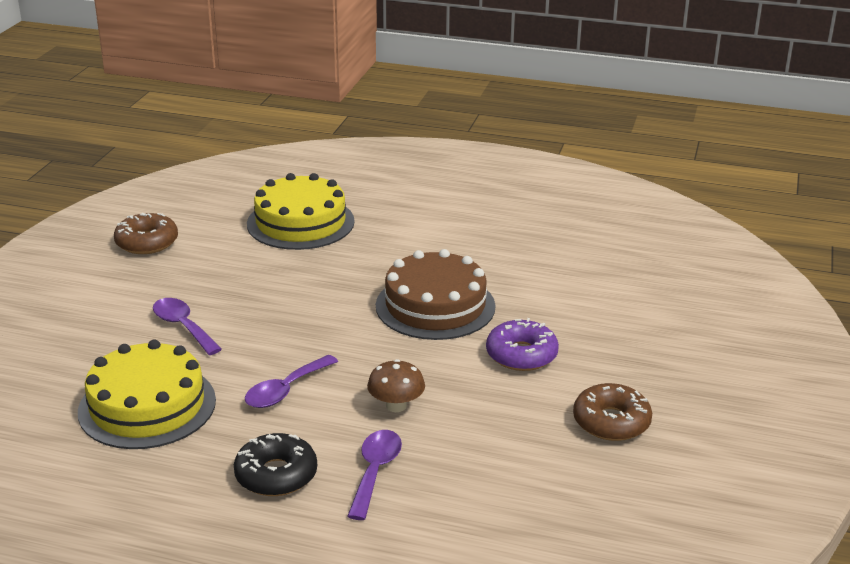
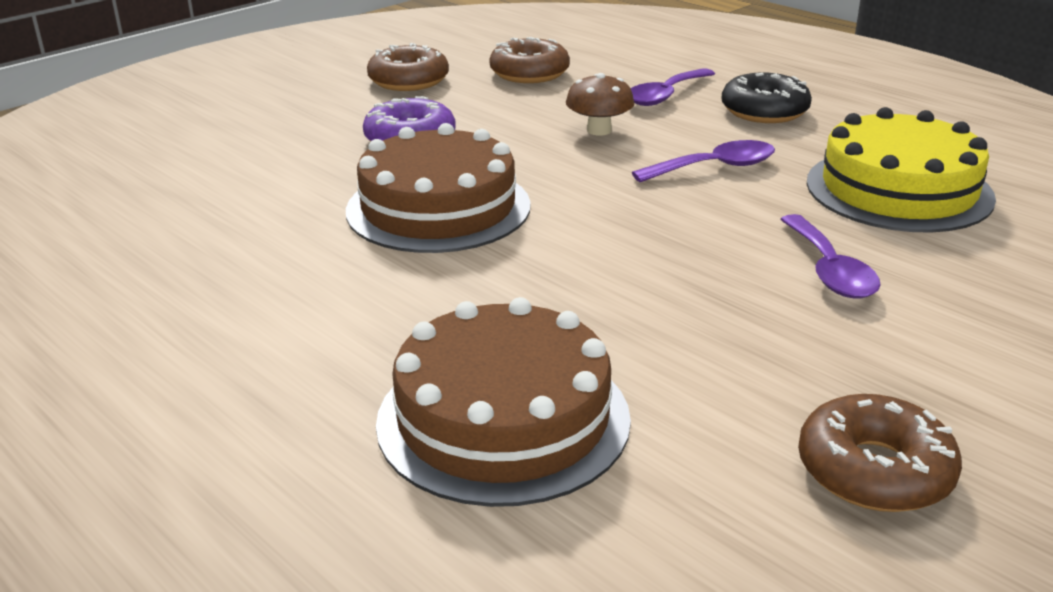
camera: 150 degrees left, 0 degrees up
yellow cake [247,173,355,250] -> brown cake [376,297,631,507]
none -> brown donut [489,37,570,83]

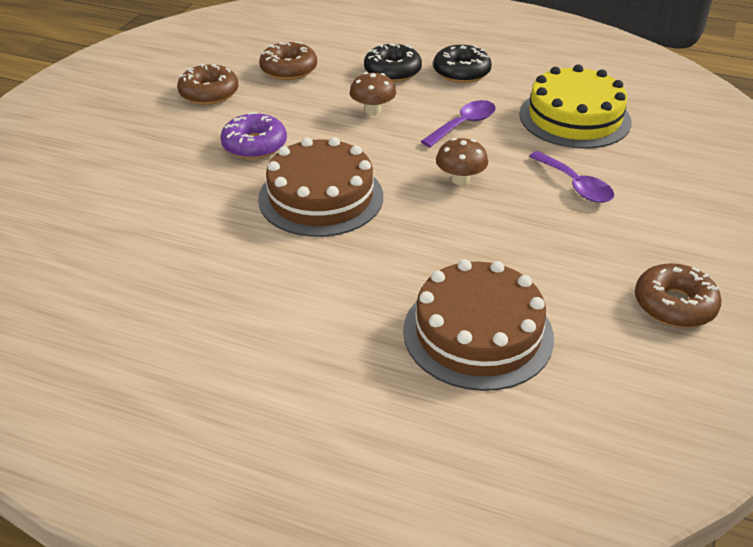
camera: 25 degrees left, 10 degrees up
purple spoon [631,68,715,106] -> black donut [364,43,422,82]
none -> brown mushroom [436,138,488,185]

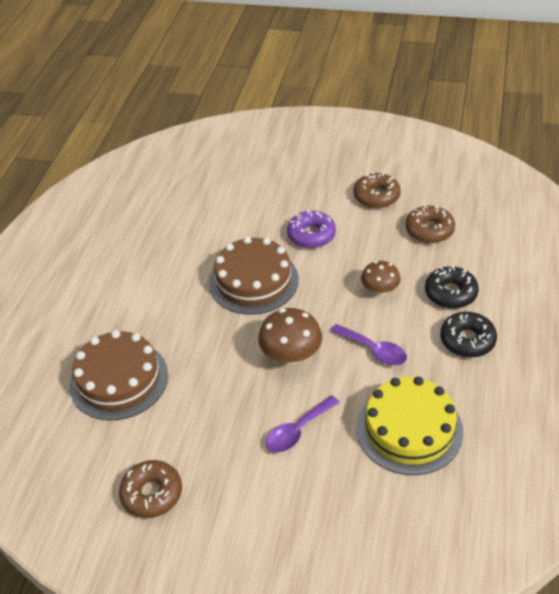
camera: 85 degrees right, 5 degrees up
brown mushroom [436,138,488,185] -> brown mushroom [258,308,322,364], size x1.52

